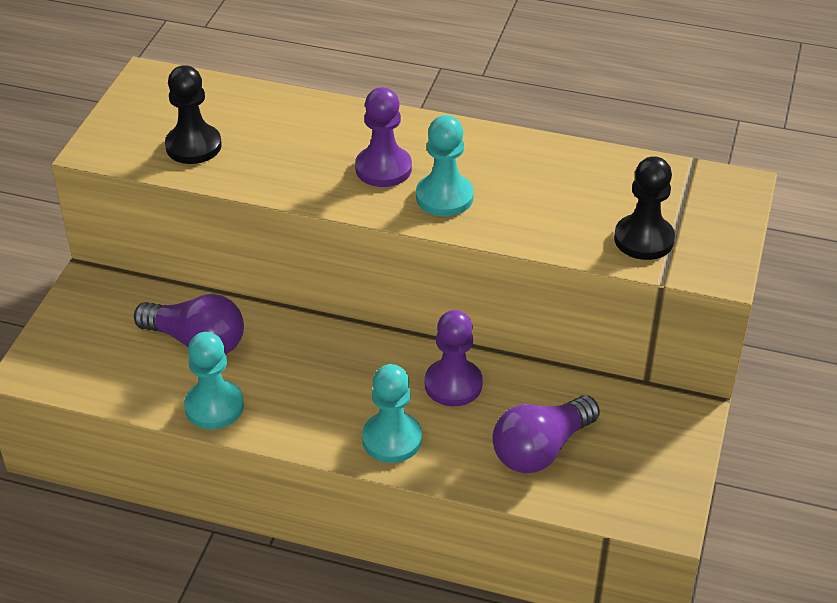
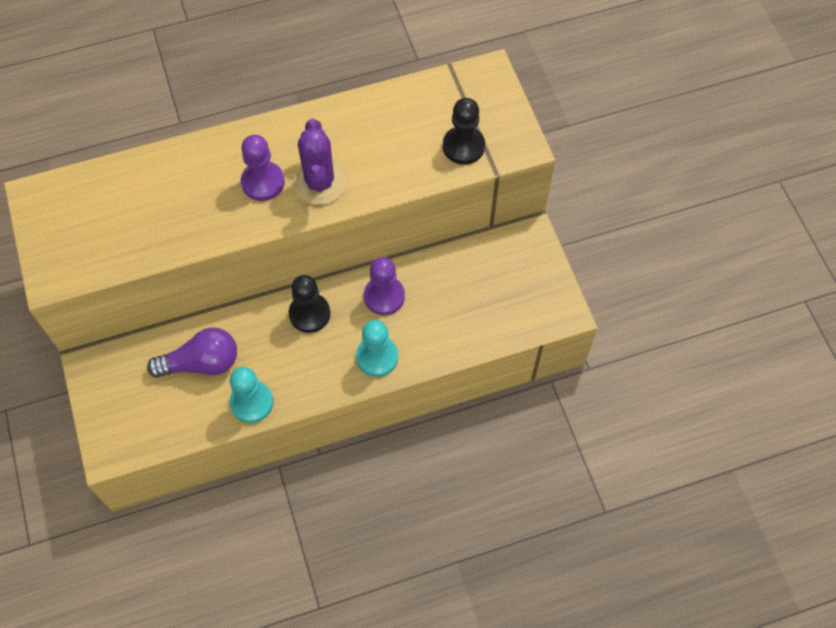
camera: 35 degrees left, 20 degrees up
black pawn [165,65,222,164] -> black pawn moved to [289,275,330,333]
turquoise pawn [416,115,474,216] -> purple cactus [294,118,346,205]
purple light bulb [492,395,600,473] -> none

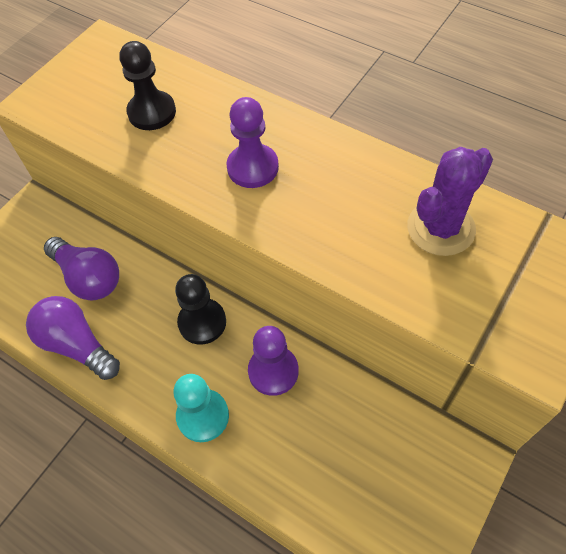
camera: 55 degrees right, 5 degrees down
turquoise pawn [230,367,273,423] -> purple light bulb [26,296,120,380]
purple cactus [294,118,346,205] -> purple cactus moved to [407,147,493,256]
black pawn [443,98,485,165] -> black pawn moved to [120,41,176,130]

